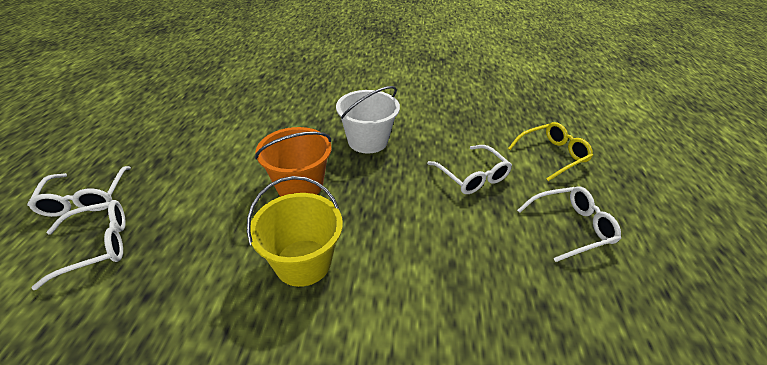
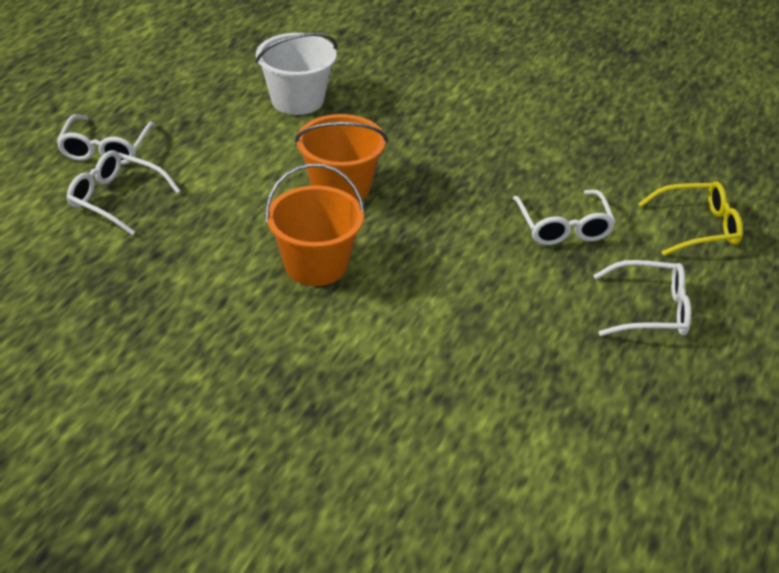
camera: 20 degrees right, 0 degrees up
white glasses [31,200,126,290] -> white glasses turned 150 degrees counterclockwise [67,150,180,236]
yellow bucket [247,176,343,287] -> orange bucket [265,163,365,286]
white bucket [336,86,400,153] -> white bucket moved to [256,33,337,115]

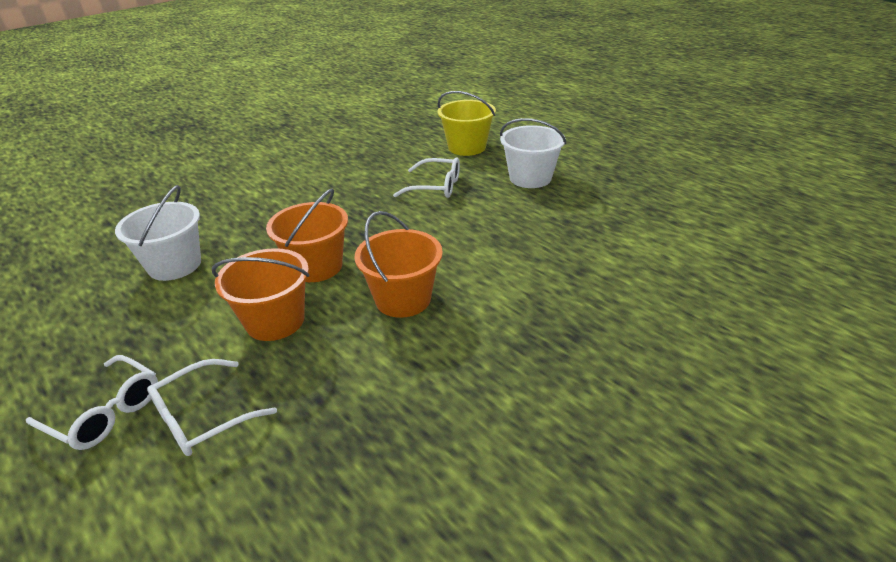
camera: 65 degrees left, 5 degrees down
white glasses [593,260,691,336] -> white bucket [500,118,566,188]
yellow glasses [638,181,743,256] -> yellow bucket [437,91,496,156]
none -> orange bucket [212,248,309,341]

